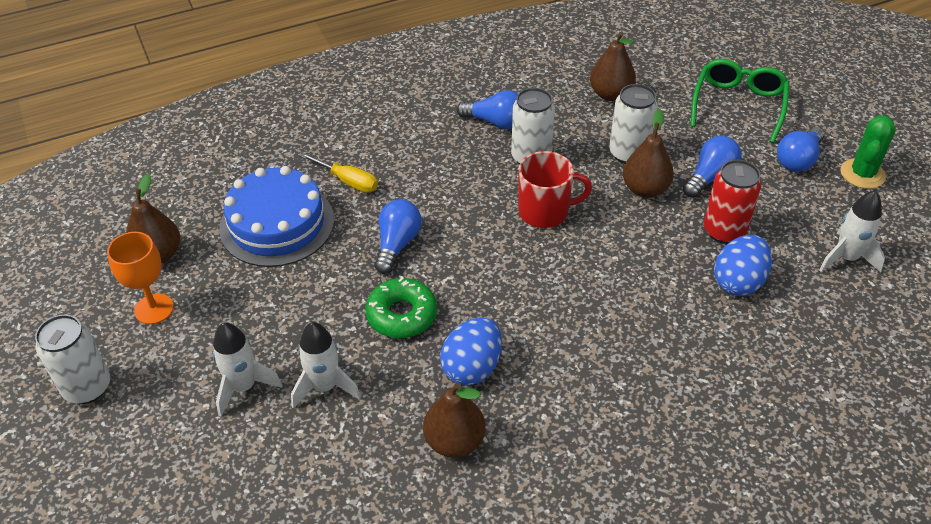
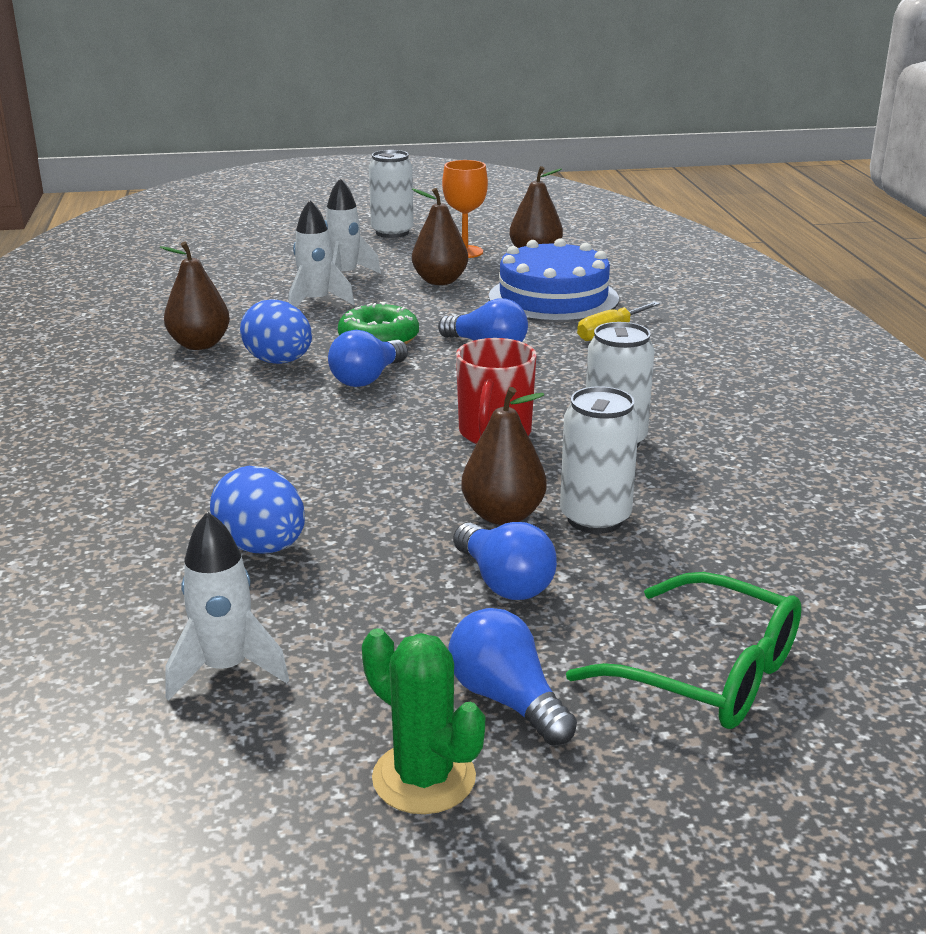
camera: 105 degrees right, 20 degrees down
blue light bulb [457,90,518,129] -> blue light bulb moved to [328,330,408,387]
brown pear [590,32,636,101] -> brown pear moved to [412,188,468,285]
red can [704,160,761,244] -> none

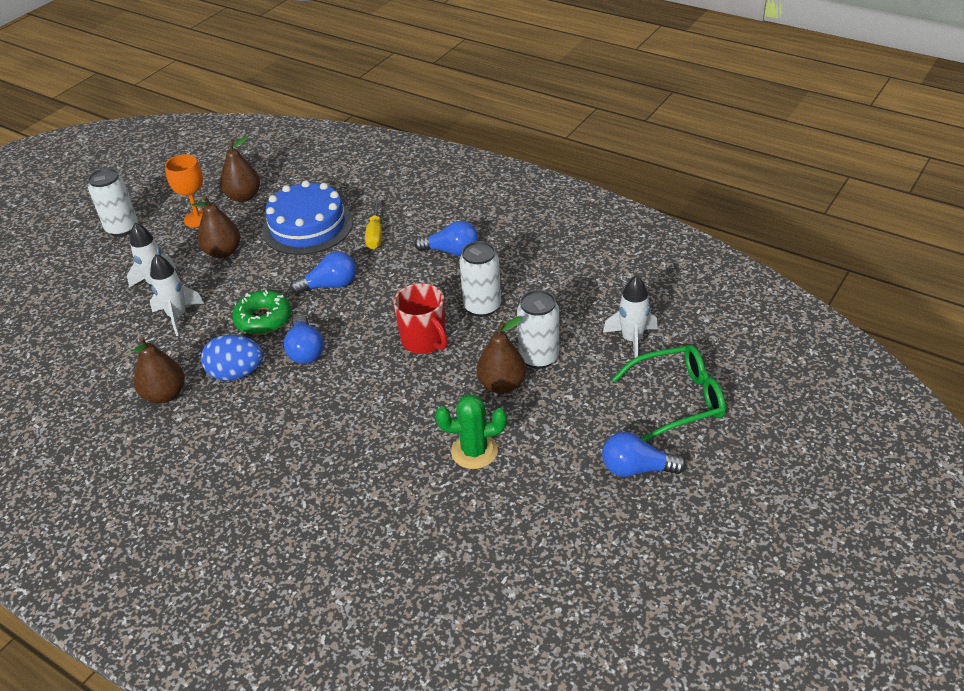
camera: 45 degrees left, 15 degrees up
white rocket [165,511,289,701] -> white rocket moved to [603,275,658,358]
blue egg [210,466,305,554] -> none
green cactus [362,628,485,814] -> green cactus moved to [435,394,507,469]
blue light bulb [453,522,557,600] -> blue light bulb moved to [414,221,478,256]

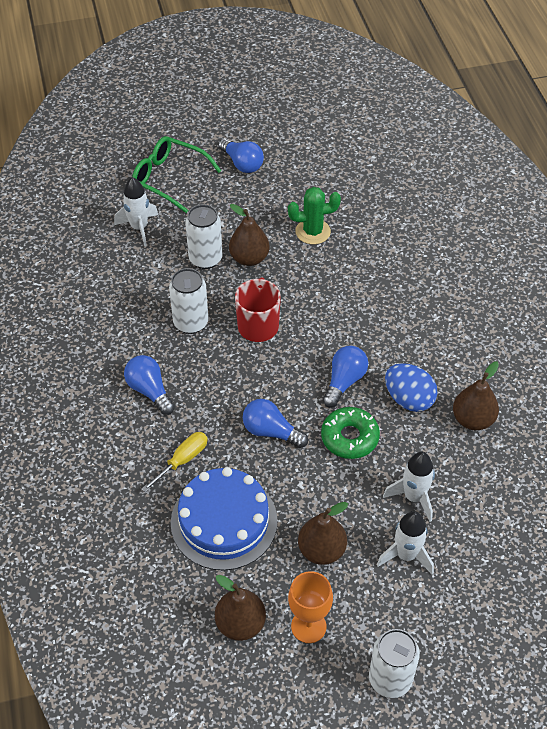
camera: 140 degrees left, 10 degrees up
green cactus [435,394,507,469] -> green cactus turned 45 degrees counterclockwise [288,187,341,244]

